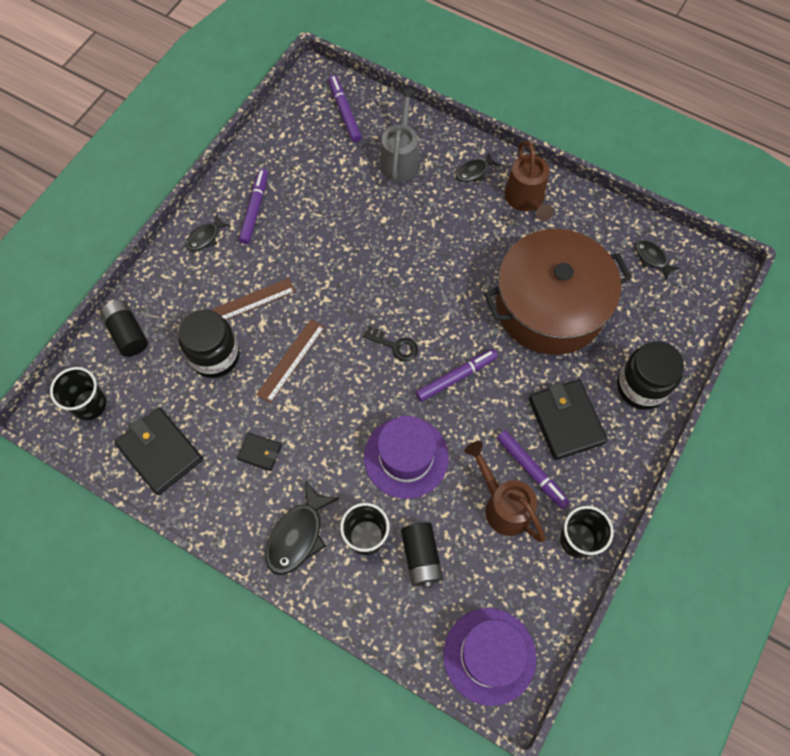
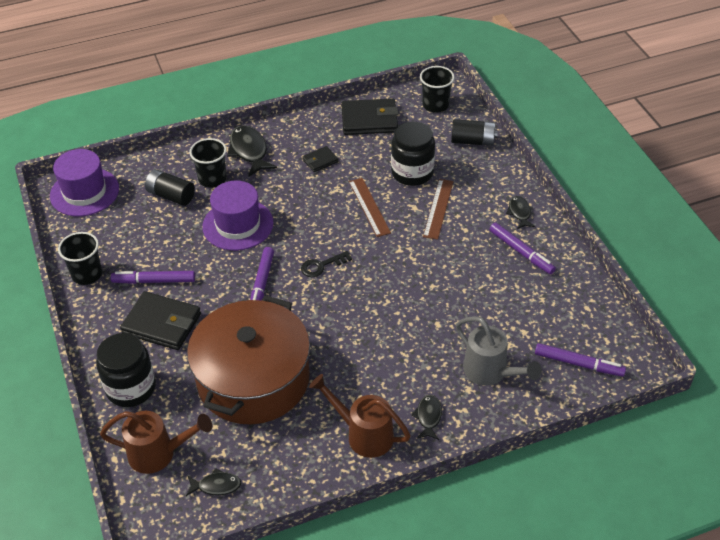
camera: 130 degrees right, 20 degrees down
brown watering can [465,441,545,542] -> brown watering can moved to [100,411,212,474]

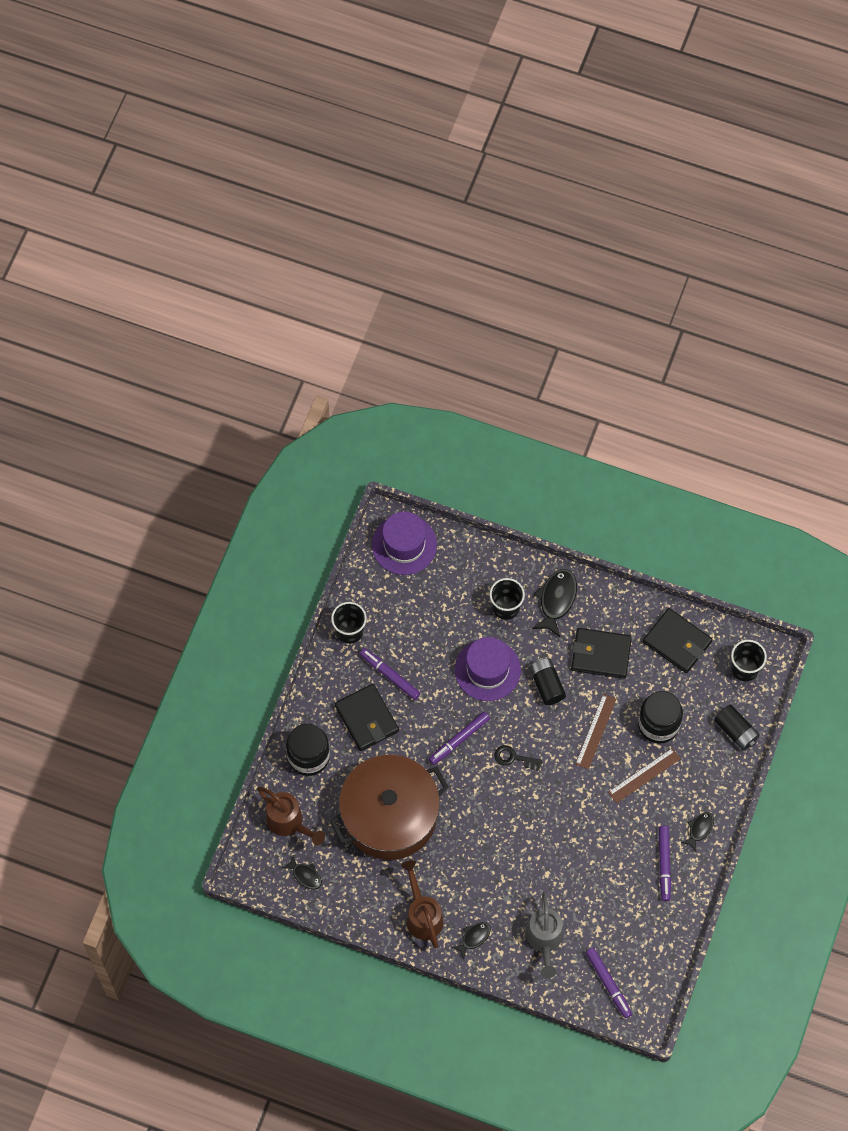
camera: 40 degrees right, 20 degrees up
black battery [145,169,195,206] -> black battery moved to [529,658,566,705]
black wallet [302,146,338,172] -> black wallet [571,628,632,679], size x1.94

